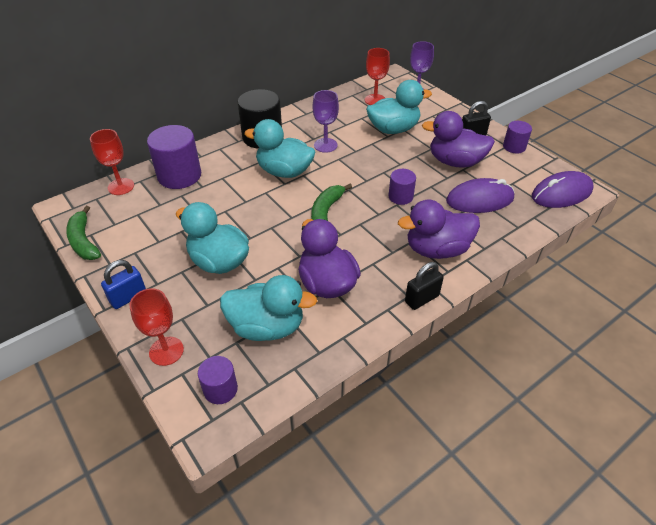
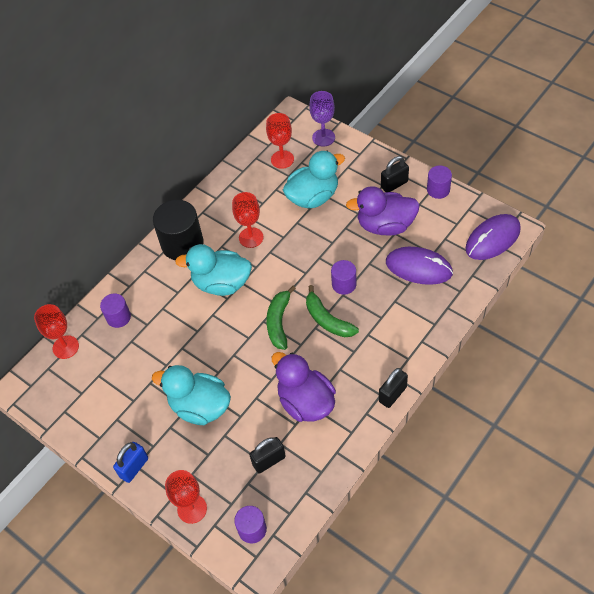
camera: 10 degrees left, 10 degrees up
green banana [66,206,101,260] -> green banana moved to [306,285,359,337]
purple cylinder [147,125,201,189] -> purple cylinder [100,293,131,328], size x0.55
turquoise duck [220,275,317,341] -> black padlock [249,437,286,474]
purple goblet [313,90,339,153] -> red goblet [232,192,264,248]
purple duck [398,200,480,259] -> none
purple mouse [446,178,514,213] -> purple mouse turned 45 degrees clockwise [386,247,453,285]

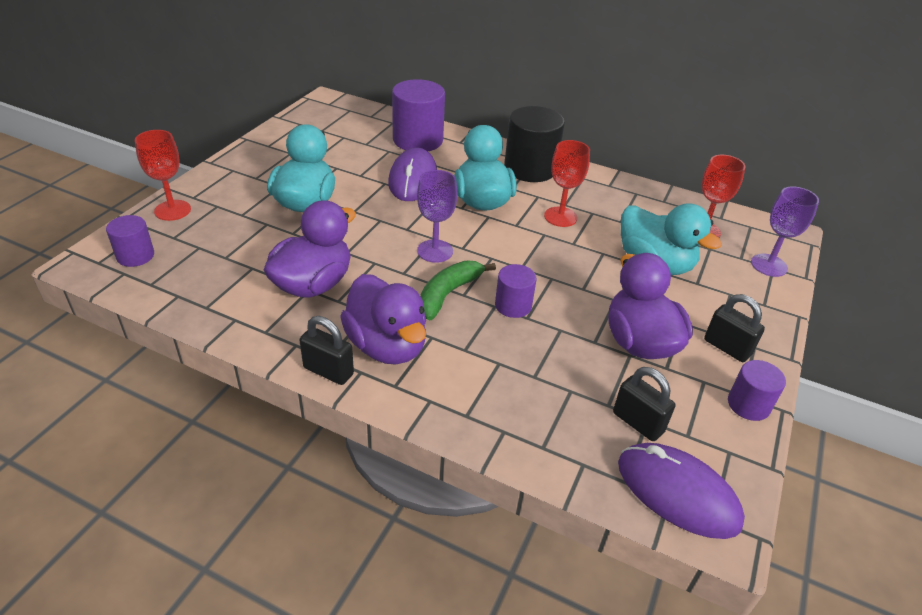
camera: 70 degrees right, 15 degrees down
red goblet [34,304,79,359] -> none
purple cylinder [100,293,131,328] -> purple cylinder [392,79,445,151], size x1.82
blue padlock [113,442,148,483] -> none
black padlock [249,437,286,474] -> black padlock moved to [613,367,675,441]
green banana [267,286,296,350] -> purple goblet [417,170,458,263]
purple mouse [386,247,453,285] -> purple mouse moved to [388,148,437,201]
none -> purple duck [340,274,426,365]

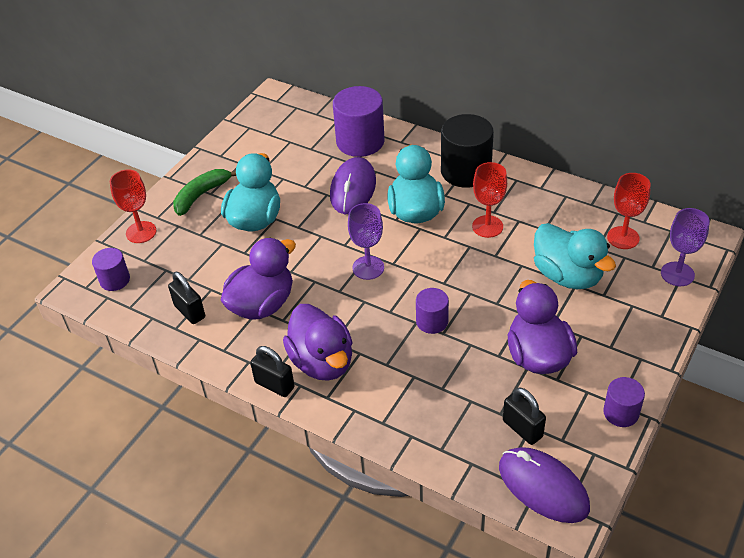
camera: 10 degrees right, 5 degrees up
green banana [420,261,496,321] -> green banana moved to [173,169,236,216]
black padlock [704,294,765,362] -> black padlock moved to [168,272,205,324]

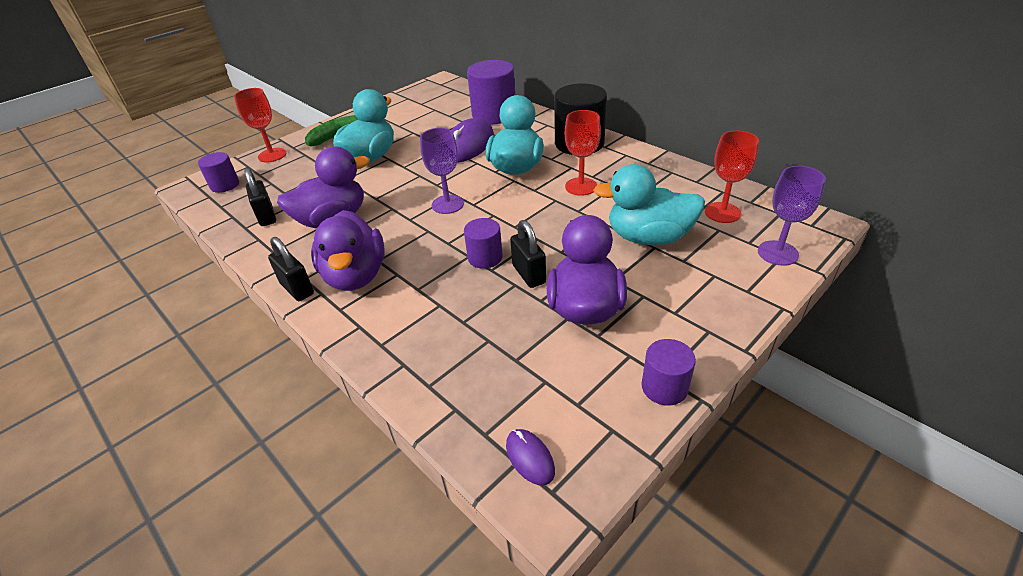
camera: 15 degrees right, 5 degrees down
purple mouse [499,447,590,523] -> purple mouse [506,429,555,485], size x0.49
black padlock [503,387,546,445] -> black padlock moved to [510,220,546,288]
turquoise duck [534,223,616,289] -> turquoise duck turned 120 degrees clockwise [593,164,705,245]

